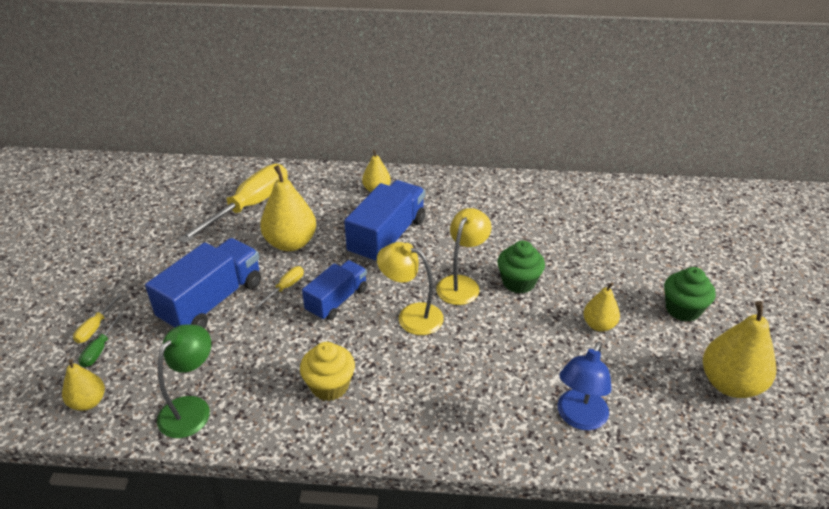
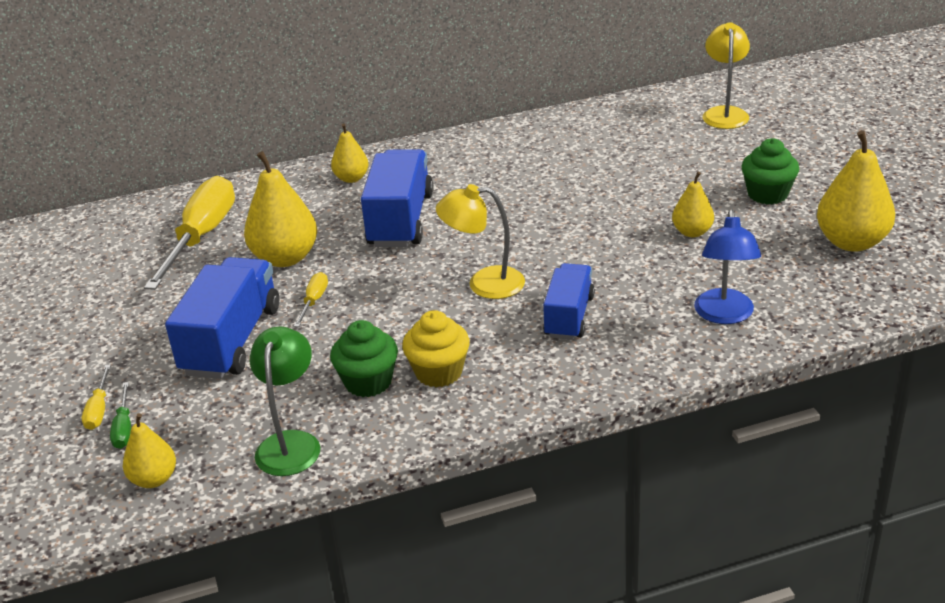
camera: 20 degrees left, 5 degrees down
blue truck [302,260,367,320] -> blue truck moved to [543,263,595,340]
yellow lamp [436,208,492,305] -> yellow lamp moved to [702,22,750,129]
green cupcake [497,241,545,294] -> green cupcake moved to [330,320,398,397]

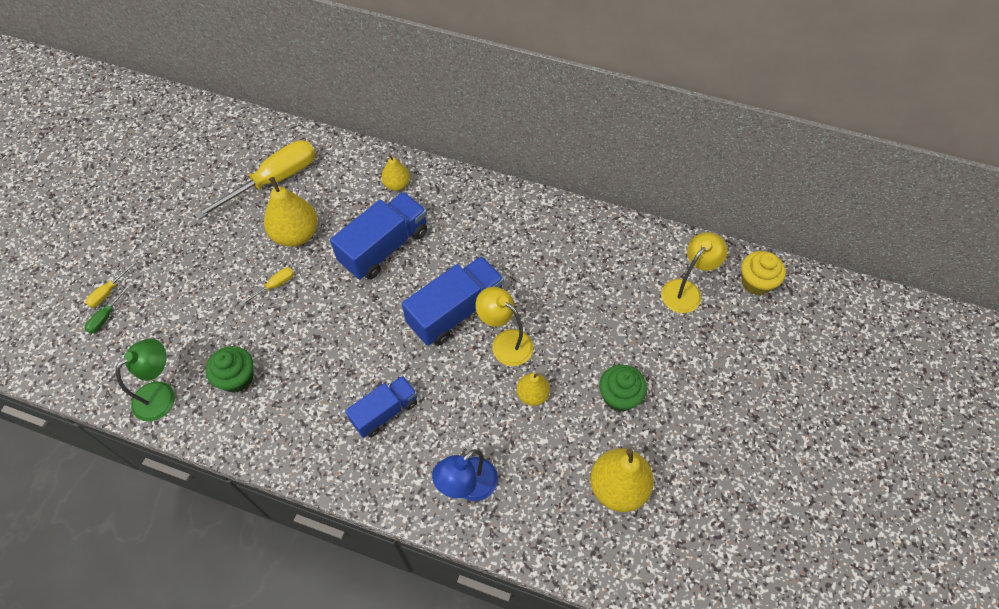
camera: 35 degrees right, 25 degrees up
yellow pear [123,413,176,488] -> none
blue truck [165,257,279,379] -> blue truck moved to [402,256,504,346]
yellow cupcake [402,310,470,387] -> yellow cupcake moved to [741,251,786,295]
yellow lamp [436,184,525,299] -> yellow lamp moved to [475,287,533,366]

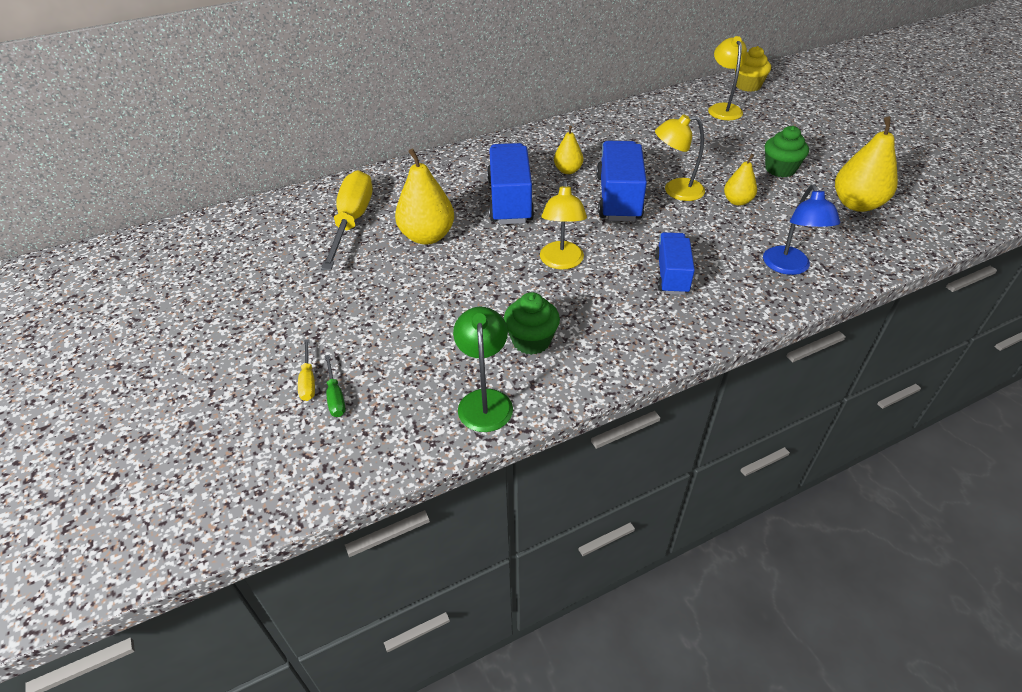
camera: 45 degrees left, 15 degrees down
yellow screwdriver [240,267,294,306] -> none
yellow pear [381,154,410,191] -> yellow pear moved to [554,125,583,174]
none -> yellow lamp [540,180,587,270]

